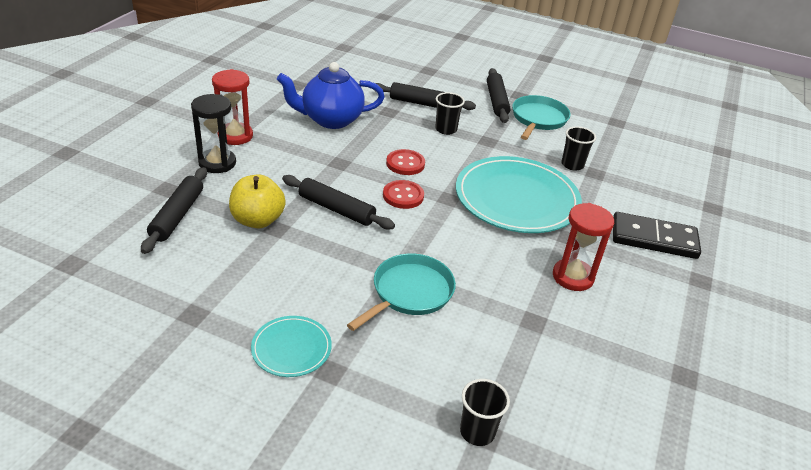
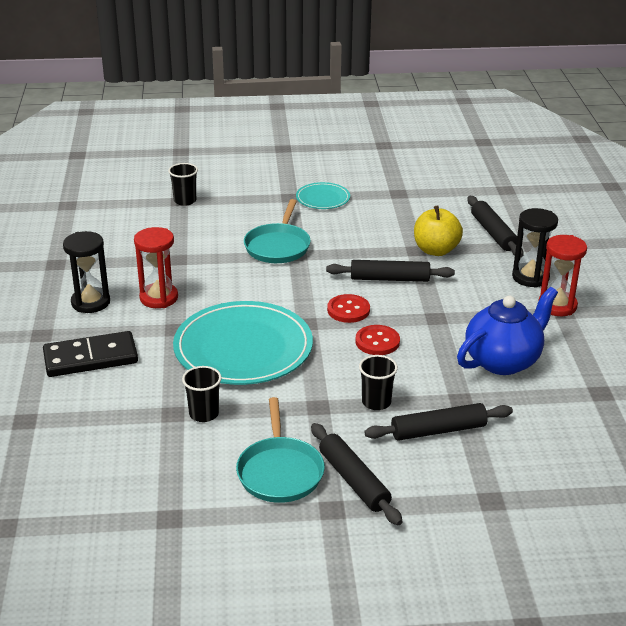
camera: 155 degrees right, 5 degrees down
none -> black hourglass [63,231,110,313]

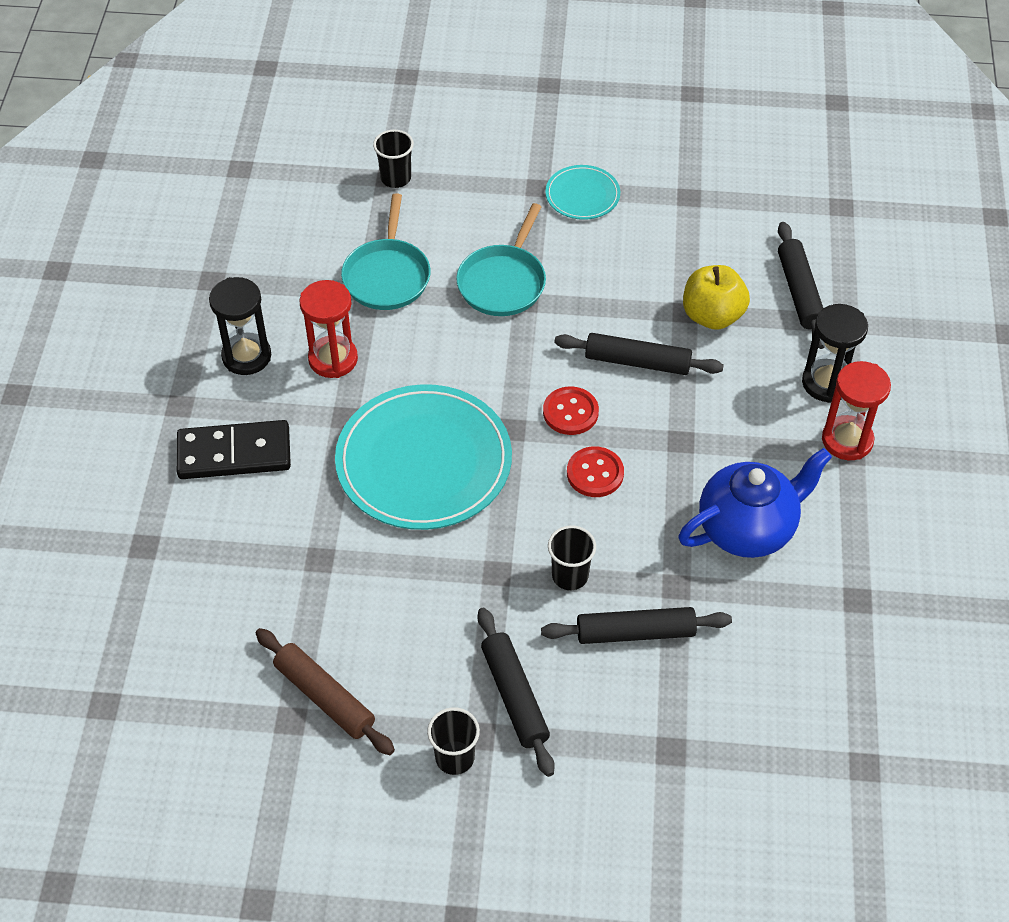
camera: 10 degrees right, 20 degrees up
black cup [182,366,222,422] -> black cup moved to [427,707,480,775]
turquoise pan [236,397,325,503] -> turquoise pan moved to [341,193,431,310]
none -> brown rolling pin [256,628,395,755]

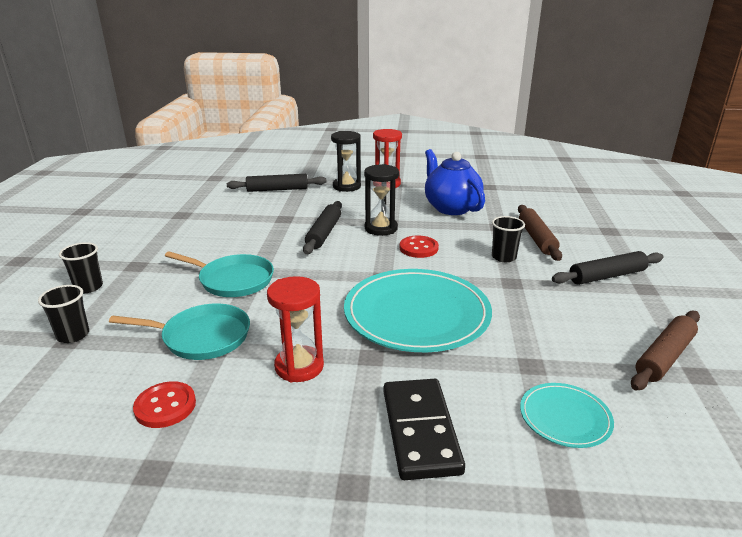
camera: 90 degrees left, 25 degrees down
black hourglass [209,277,271,375] -> black hourglass moved to [364,164,399,236]
black cup [427,707,480,775] -> black cup moved to [59,242,103,293]
black rolling pin [541,607,732,644] -> brown rolling pin [518,205,562,261]
red button [543,386,599,435] -> red button moved to [133,381,196,428]
turquoise plate [545,165,620,220] -> turquoise plate moved to [520,383,614,448]
yellow apple [683,265,750,330] -> none

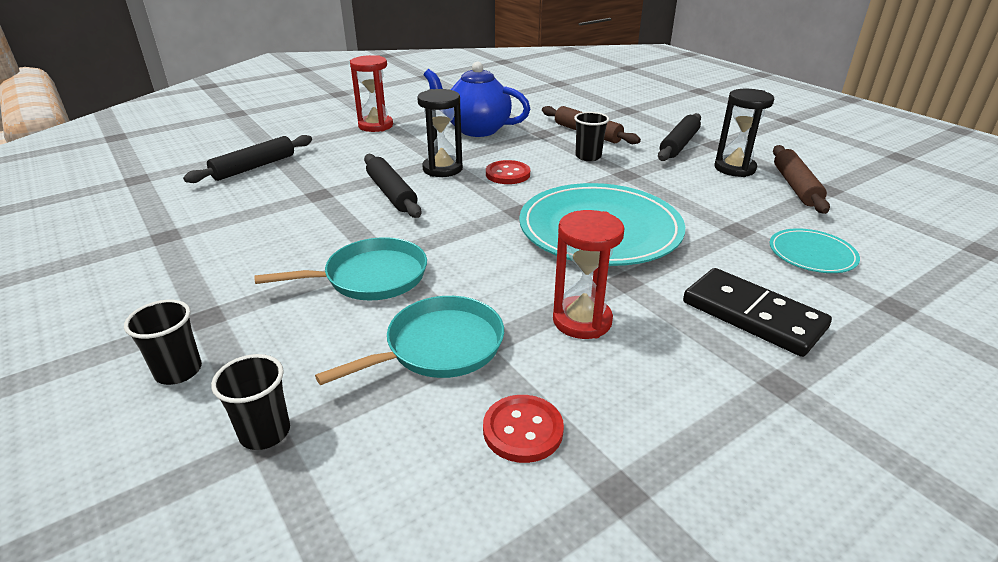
camera: 40 degrees left, 5 degrees up
black hourglass [331,131,361,192] -> black hourglass moved to [714,89,774,177]

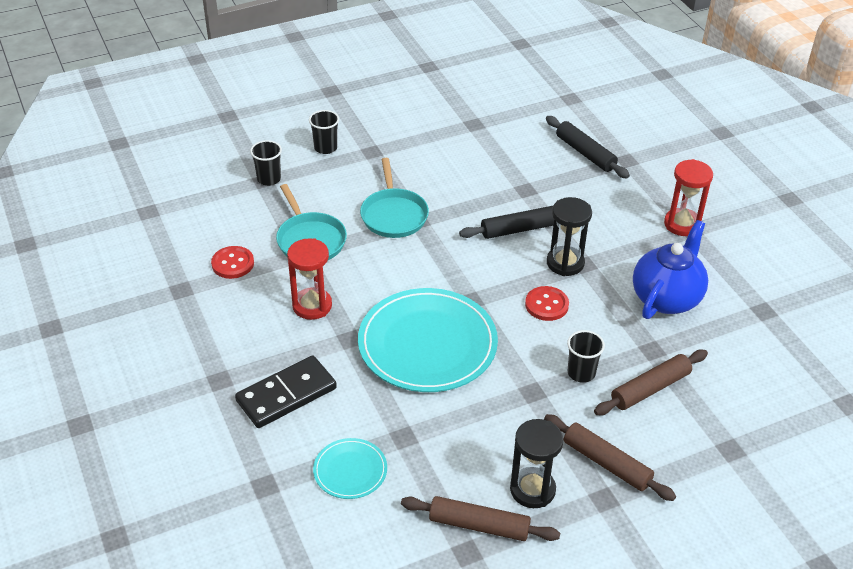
camera: 100 degrees right, 10 degrees up
black rolling pin [658,113,701,161] -> brown rolling pin [544,414,676,501]

